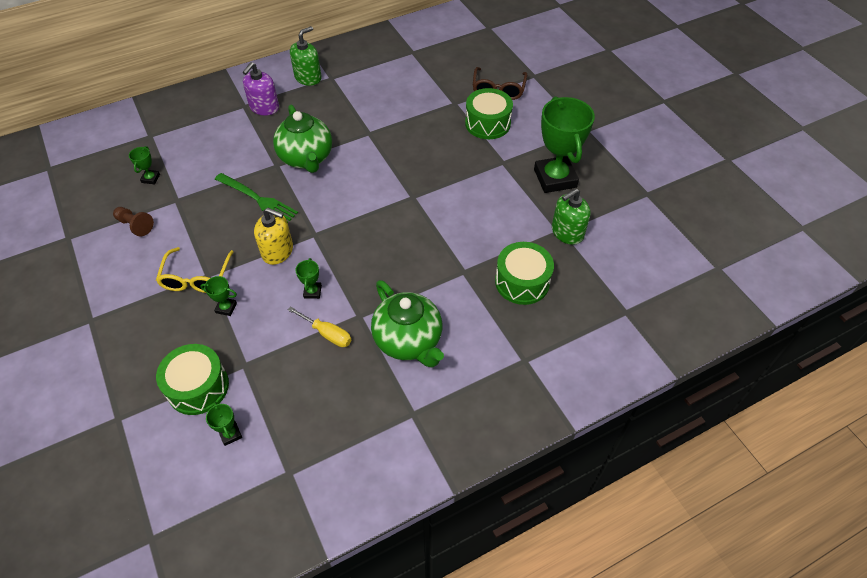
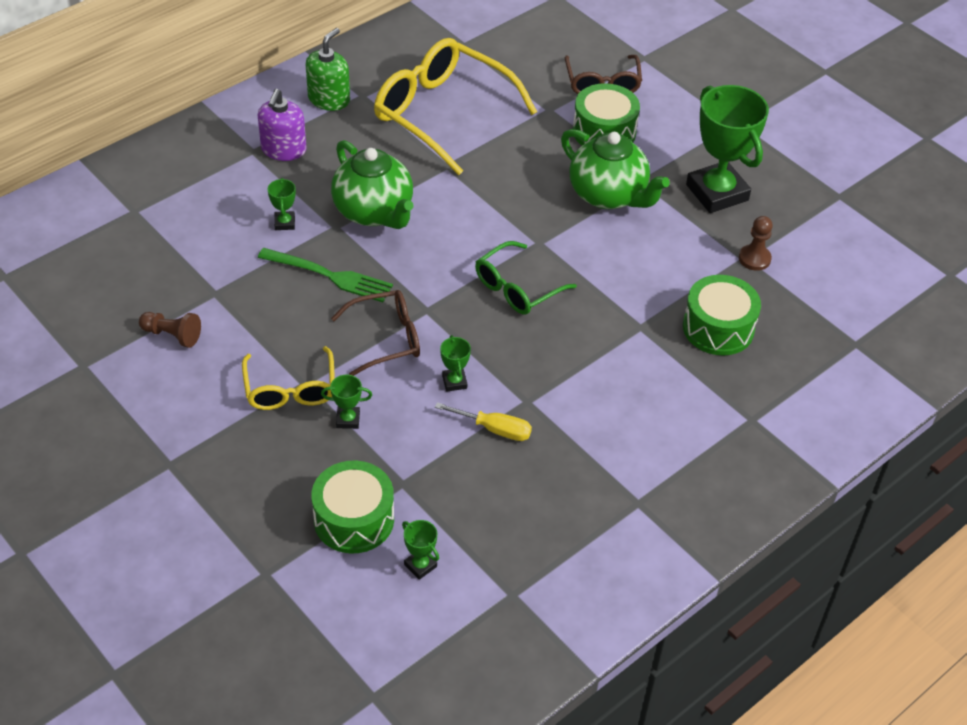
camera: 15 degrees left, 5 degrees down
green trophy [129,146,160,184] -> green trophy moved to [268,178,296,230]
yellow soap dispenser [254,208,293,265] -> brown glasses [331,290,420,376]
green teapot [371,280,444,367] -> green teapot moved to [561,129,670,209]
green soap dispenser [552,188,591,245] -> brown pawn [739,216,773,271]
none -> yellow glasses [374,38,537,175]
none -> green glasses [475,241,577,315]

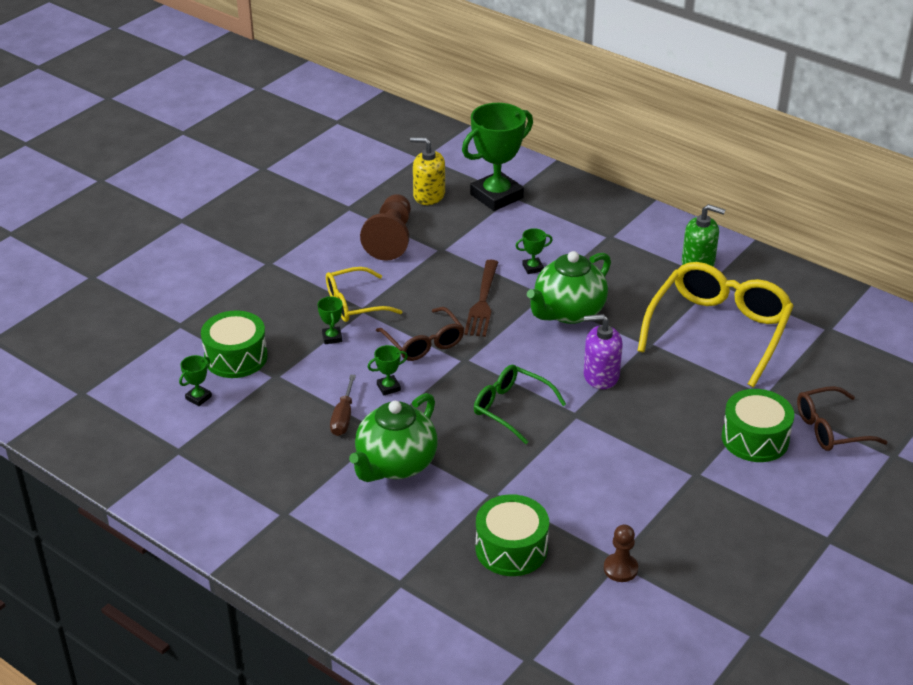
camera: 80 degrees right, 10 degrees down
brown pawn [139,312,201,348] -> brown pawn [360,194,411,261], size x1.79
purple soap dispenser [257,89,307,161] -> purple soap dispenser moved to [583,314,623,389]
green fork [258,248,393,302] -> brown fork [464,260,498,337]
yellow screwdriver [435,402,532,441] -> brown screwdriver [330,375,356,436]
green teapot [561,129,670,209] -> green teapot moved to [349,393,438,482]
green trophy [686,85,769,213] -> green trophy moved to [462,103,533,211]
none -> yellow soap dispenser [410,137,445,205]

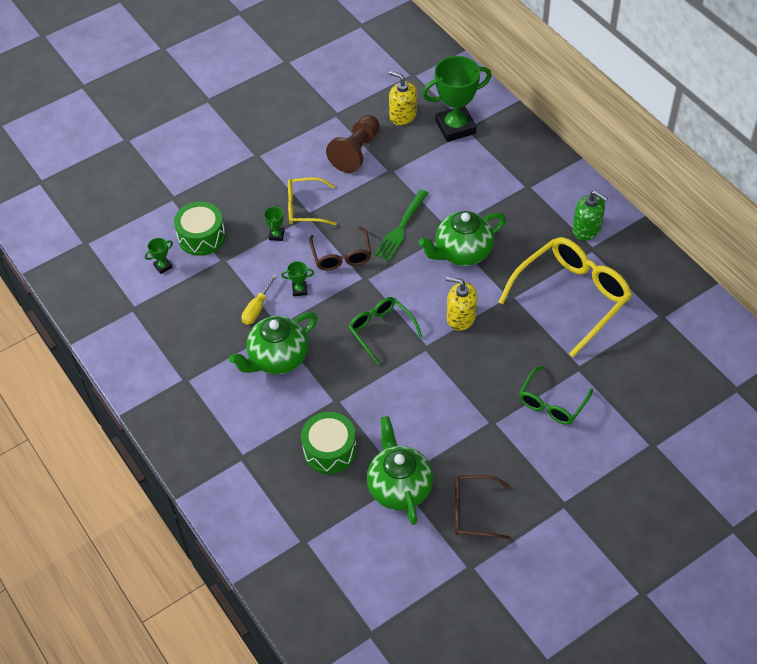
camera: 20 degrees right, 15 degrees up
brown screwdriver [330,375,356,436] -> yellow screwdriver [241,274,278,325]
brown fork [464,260,498,337] -> green fork [375,189,428,261]
green trophy [516,228,553,274] -> none
purple soap dispenser [583,314,623,389] -> yellow soap dispenser [446,277,477,331]
brown pawn [604,524,638,582] -> green teapot [367,416,433,525]
green drum [722,389,794,462] -> green glasses [519,365,593,425]
brown glasses [797,386,887,451] -> brown glasses moved to [455,475,511,540]

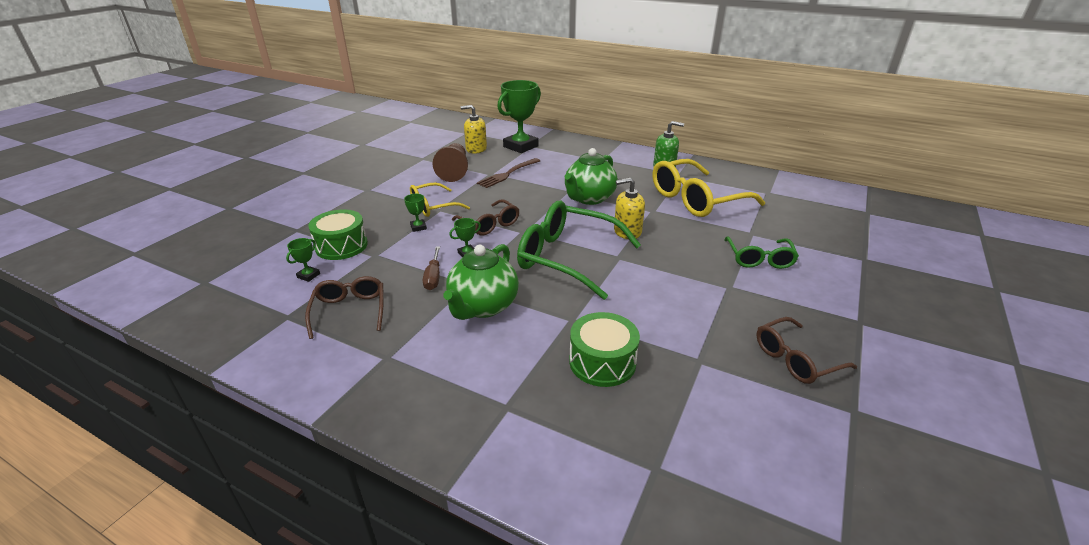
camera: 30 degrees left, 20 degrees down
yellow screwdriver [241,274,278,325] -> brown screwdriver [423,246,440,290]
green glasses [349,297,423,365] -> green glasses [517,201,641,300], size x1.77
green teapot [367,416,433,525] -> none
green fork [375,189,428,261] -> none
yellow glasses [499,237,632,357] -> yellow glasses turned 135 degrees counterclockwise [653,159,765,217]
none -> brown glasses [305,276,384,339]
none -> brown fork [477,158,540,188]

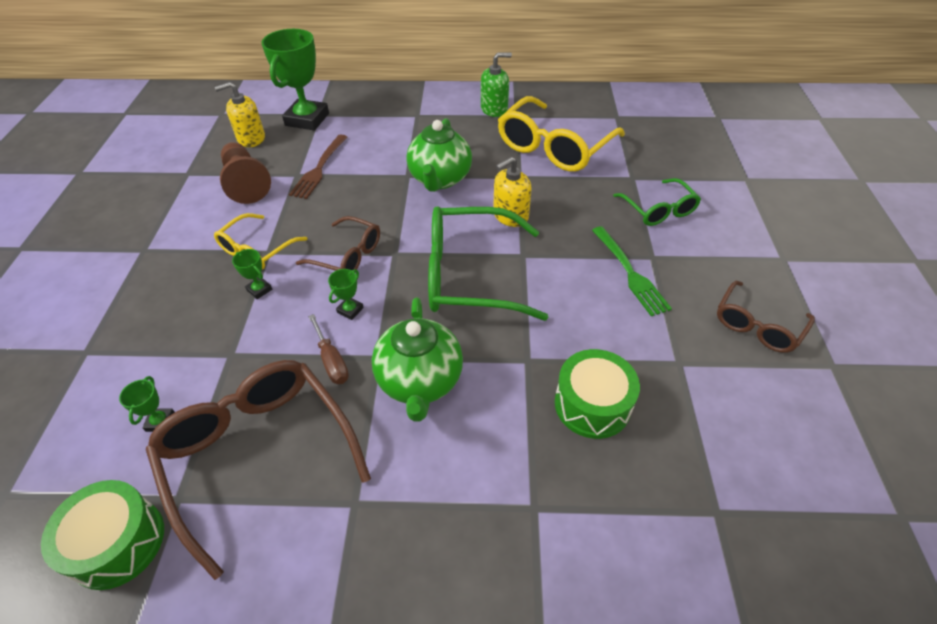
camera: 25 degrees left, 15 degrees up
brown glasses [305,276,384,339] -> brown glasses [146,360,371,580], size x1.77
green drum [308,209,368,260] -> green drum moved to [41,480,164,590]
none -> green fork [592,226,672,316]

